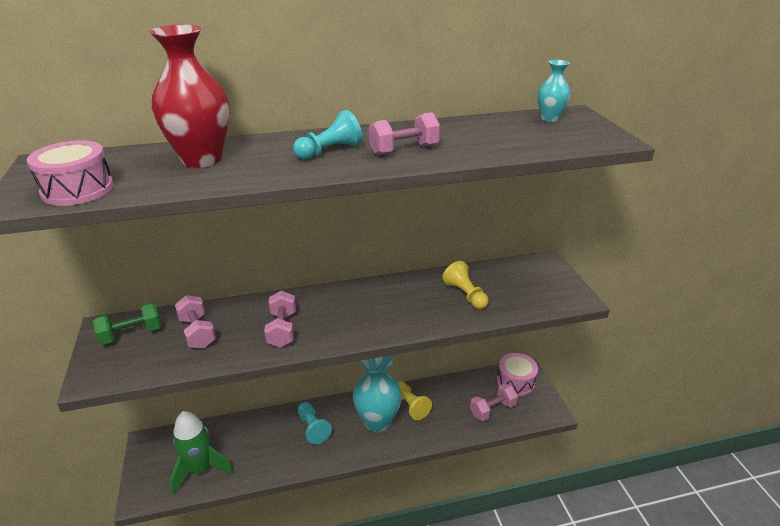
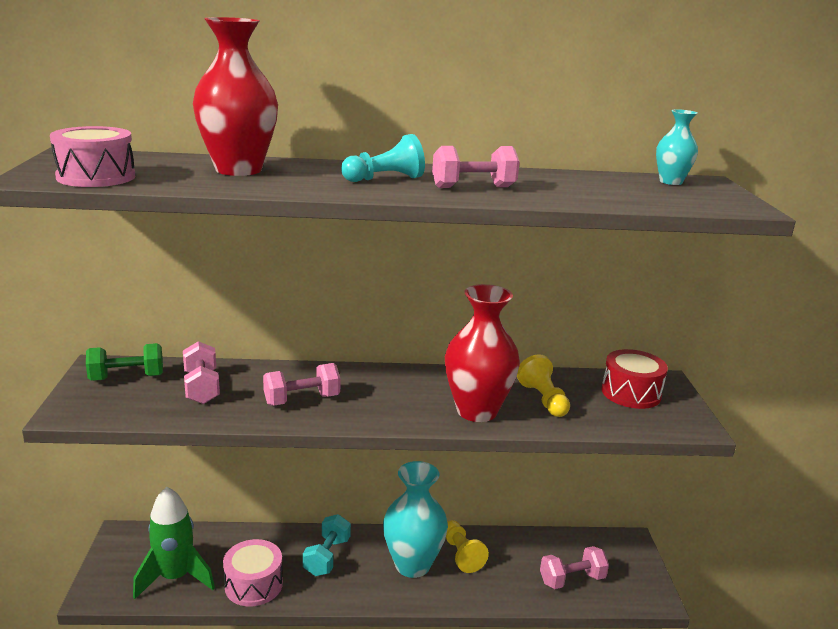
camera: 10 degrees right, 10 degrees down
pink dumbbell [264,291,296,347] -> pink dumbbell turned 60 degrees clockwise [263,363,341,406]
turquoise pawn [297,402,332,444] -> turquoise dumbbell [303,514,351,576]
pink drum [497,353,538,396] -> pink drum moved to [223,539,283,606]
none -> red vase [445,284,520,422]
none -> red drum [601,349,668,409]

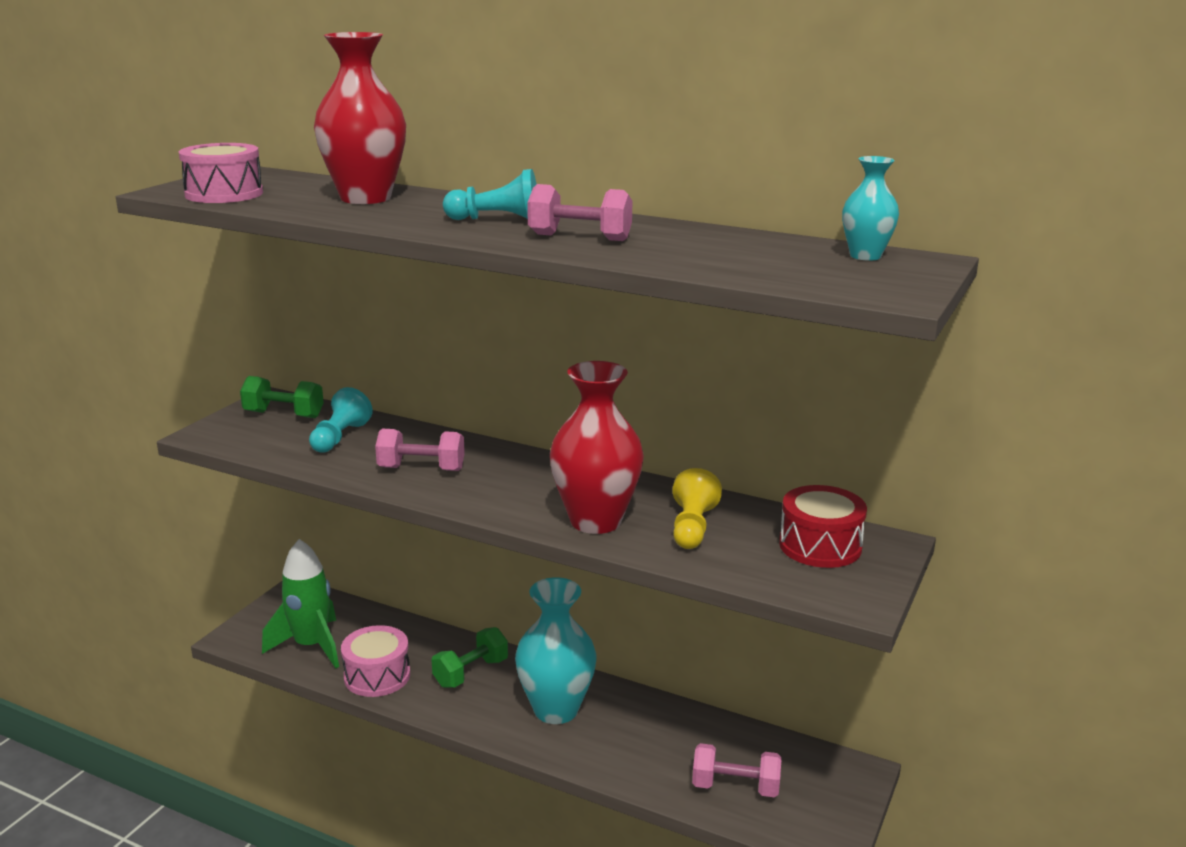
camera: 30 degrees right, 0 degrees up
pink dumbbell [183,341,220,404] -> turquoise pawn [309,387,373,453]
turquoise dumbbell [303,514,351,576] -> green dumbbell [432,627,508,688]
yellow pawn [446,520,489,573] -> none

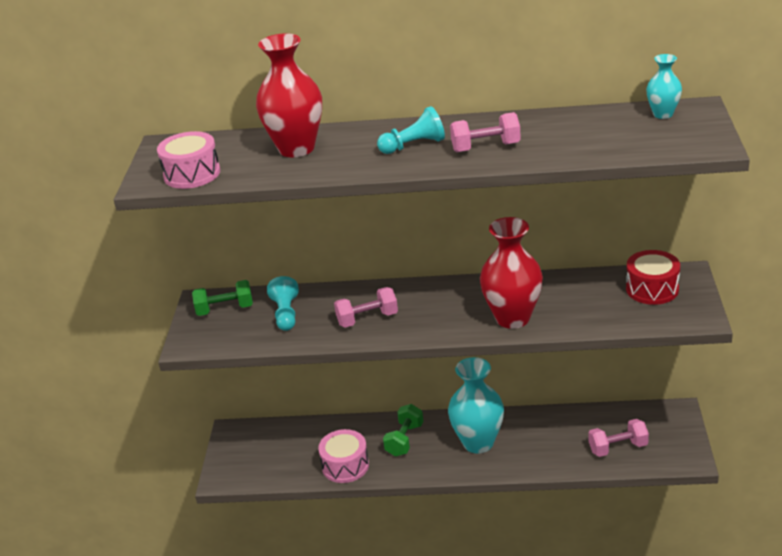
camera: 20 degrees left, 10 degrees up
green rocket [262,539,339,669] -> none
yellow pawn [672,468,722,549] -> none

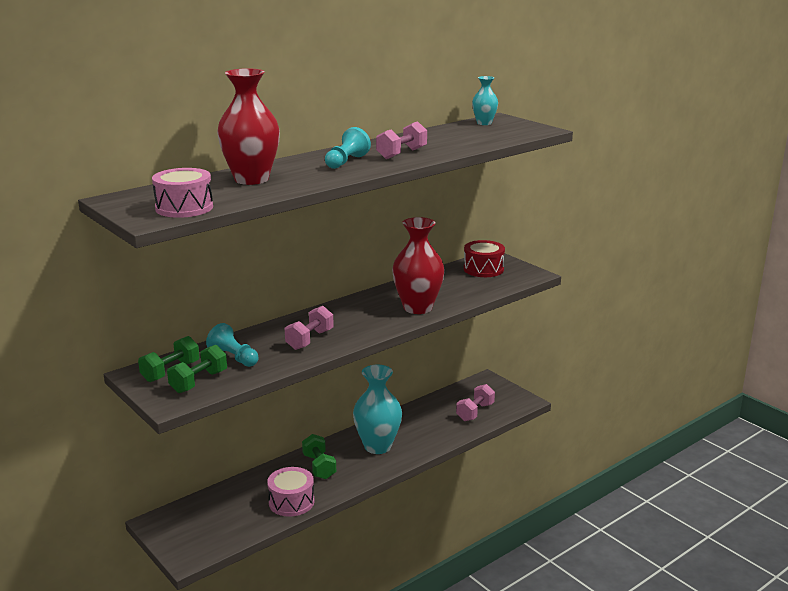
camera: 45 degrees left, 10 degrees down
none -> green dumbbell [167,345,227,393]

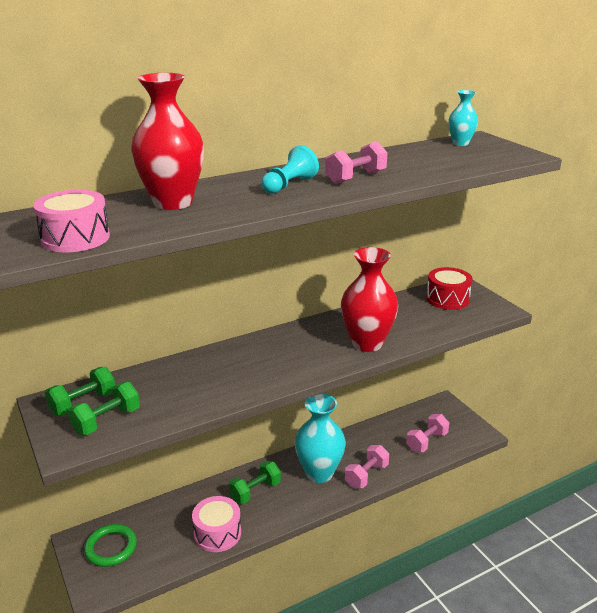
camera: 10 degrees right, 5 degrees up
turquoise pawn [206,323,259,367] -> none
pink dumbbell [285,306,334,350] -> pink dumbbell moved to [345,445,389,488]
green dumbbell [302,434,336,479] -> green dumbbell turned 60 degrees clockwise [229,461,281,504]
none -> green ring [84,524,137,567]

